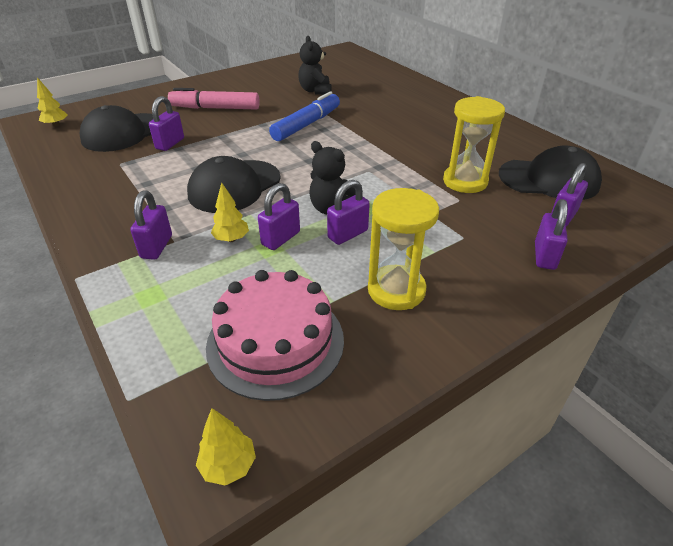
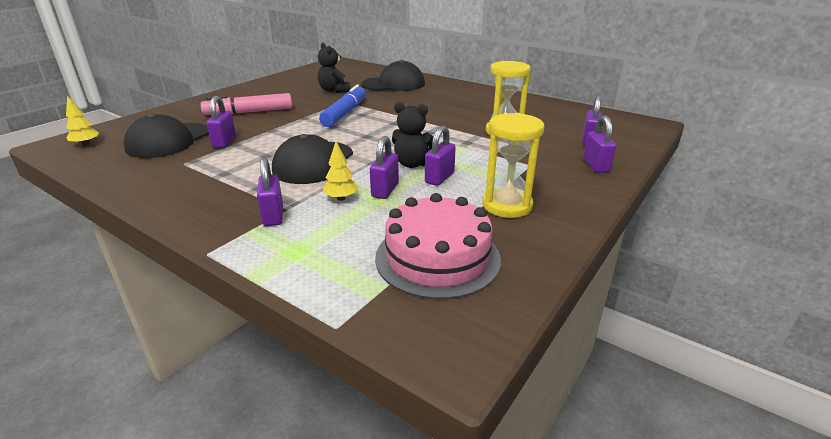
camera: 20 degrees left, 10 degrees down
yellow tree [196,408,256,486] -> none
black cap [499,146,602,200] -> black cap moved to [361,60,425,91]

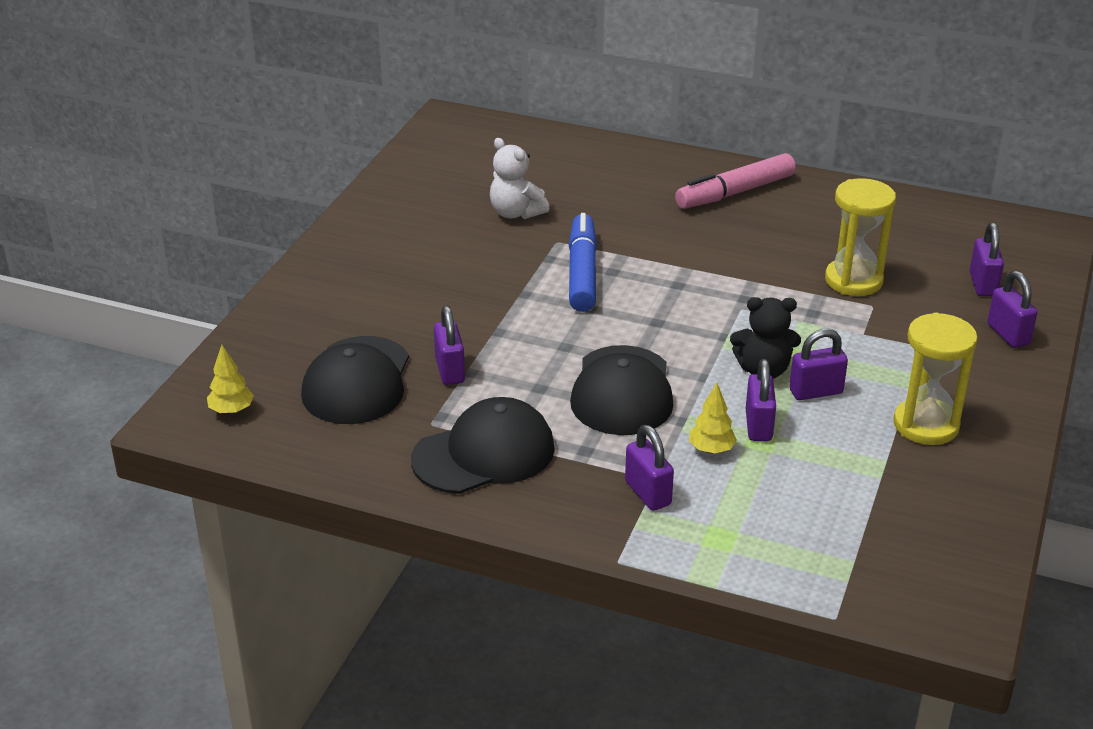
camera: 15 degrees left, 5 degrees up
pink marker [201,93,292,115] -> pink marker moved to [675,153,796,209]
black teddy bear [318,43,350,93] -> white teddy bear [490,138,549,219]
black cap [361,60,425,91] -> black cap moved to [411,397,555,494]
pink cake [375,193,501,299] -> none
purple padlock [425,126,456,186] -> purple padlock turned 60 degrees clockwise [789,329,848,400]

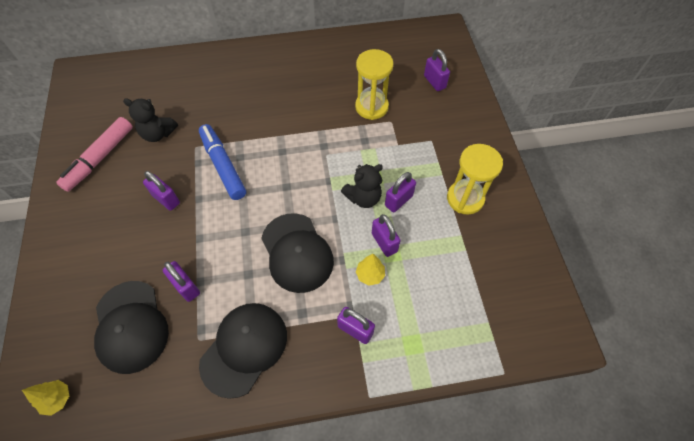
camera: 30 degrees left, 25 degrees up
white teddy bear [490,138,549,219] -> black teddy bear [123,98,178,142]
pink marker [675,153,796,209] -> pink marker moved to [56,117,133,192]
purple padlock [987,271,1037,348] -> purple padlock moved to [143,171,180,211]

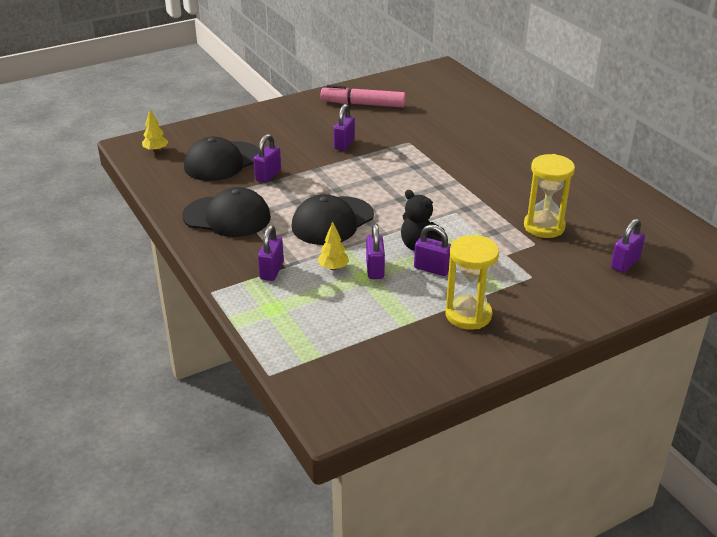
camera: 70 degrees right, 25 degrees down
black teddy bear [123,98,178,142] -> none
blue marker [199,124,246,200] -> none
purple padlock [372,214,401,257] -> purple padlock turned 45 degrees counterclockwise [366,224,385,279]

